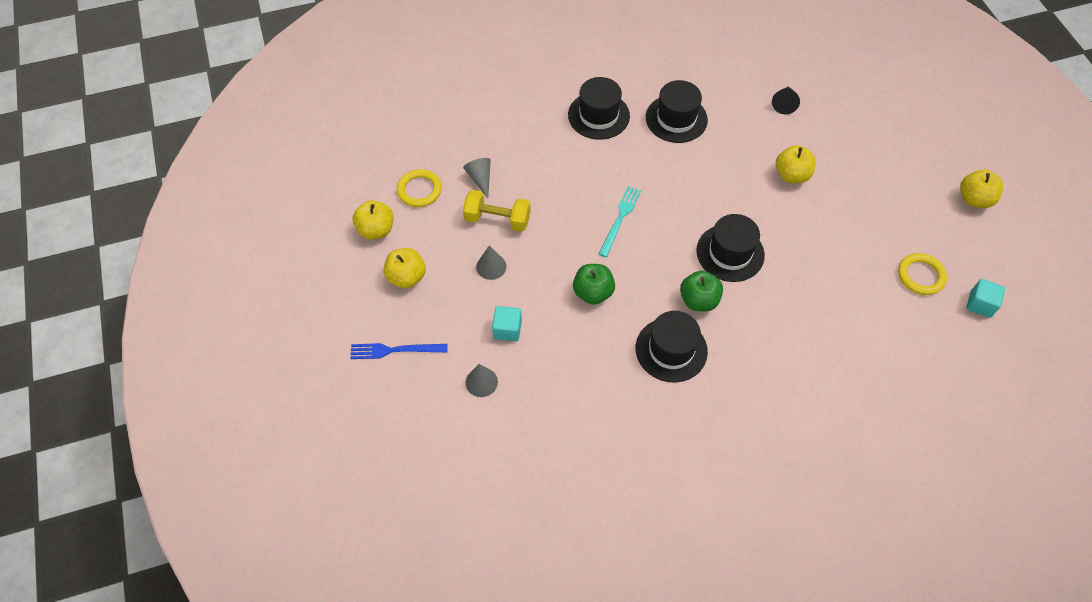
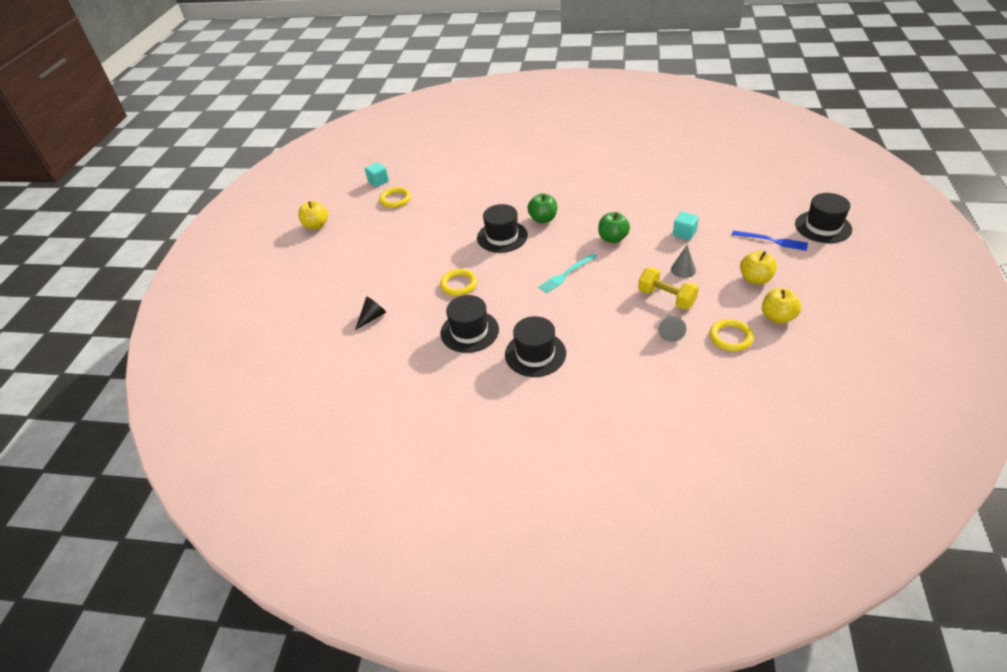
camera: 150 degrees left, 15 degrees down
grey cone [466,364,498,397] -> none
black hat [636,311,708,383] -> black hat moved to [795,193,852,243]
yellow apple [776,145,816,183] -> none
none -> yellow ring [440,269,477,296]

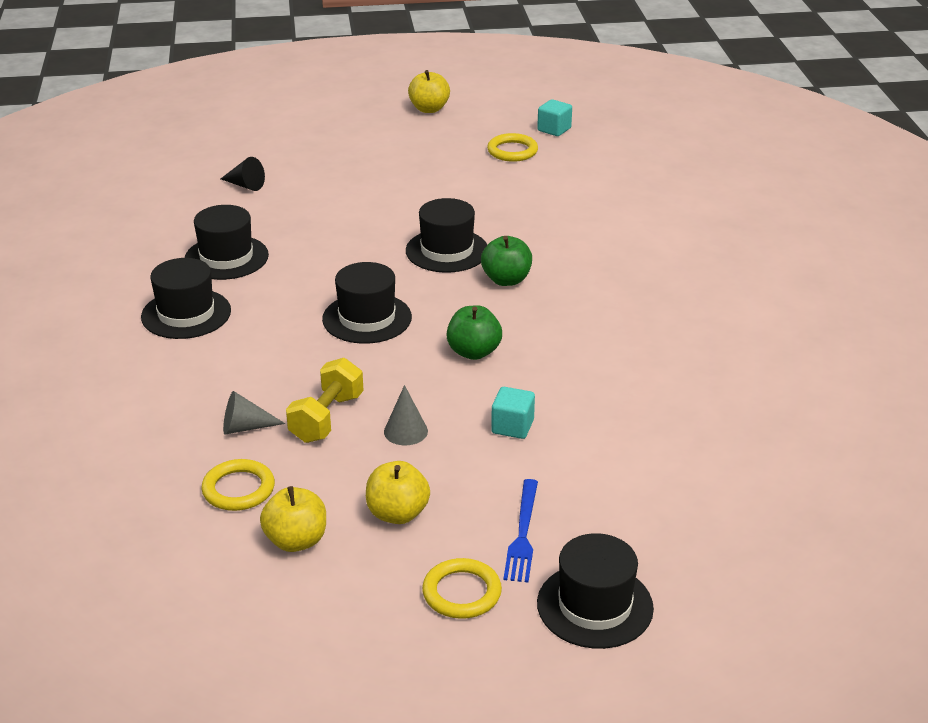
camera: 70 degrees right, 10 degrees down
yellow ring [440,269,477,296] -> yellow ring moved to [422,558,502,619]
turquoise fork [538,253,597,294] -> black hat [322,262,412,344]

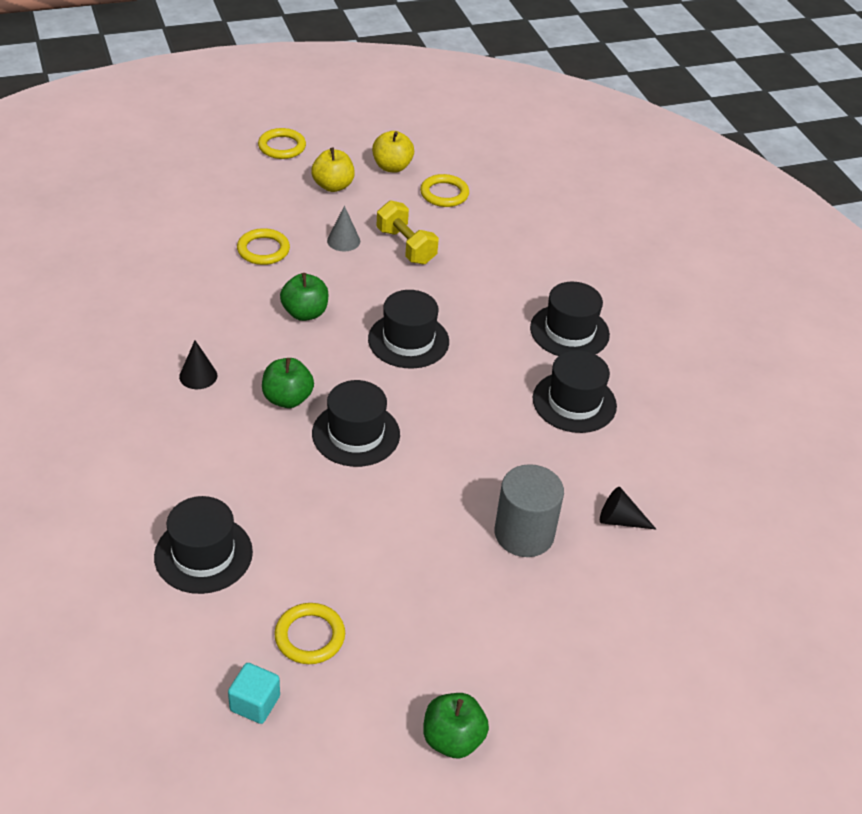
camera: 165 degrees right, 10 degrees up
grey cone [223,391,285,434] -> none
yellow dumbbell [286,358,364,443] -> yellow dumbbell turned 45 degrees counterclockwise [376,200,439,265]
yellow apple [408,70,450,113] -> green apple [423,693,489,758]
turquoise cube [491,387,535,439] -> yellow ring [237,228,290,265]
blue fork [503,479,538,583] -> none
black hat [537,533,654,649] -> black hat moved to [154,496,253,594]
none -> black cone [179,340,217,389]
none -> grey cylinder [495,464,564,557]

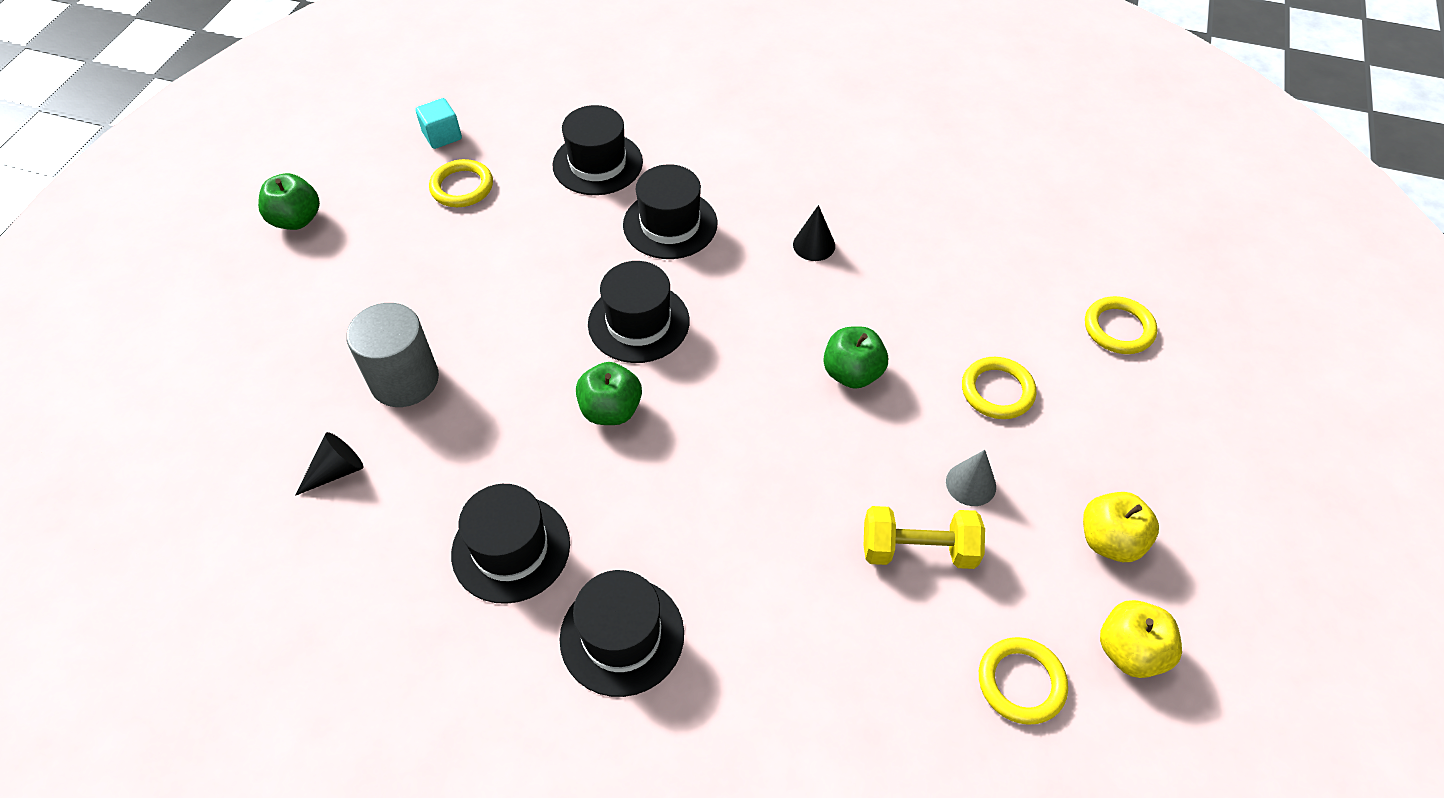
camera: 130 degrees right, 10 degrees up
yellow ring [258,128,306,159] -> yellow ring moved to [1085,296,1157,354]
green apple [262,358,314,408] -> green apple moved to [576,362,642,425]
black hat [368,290,449,369] -> black hat moved to [623,164,717,259]

